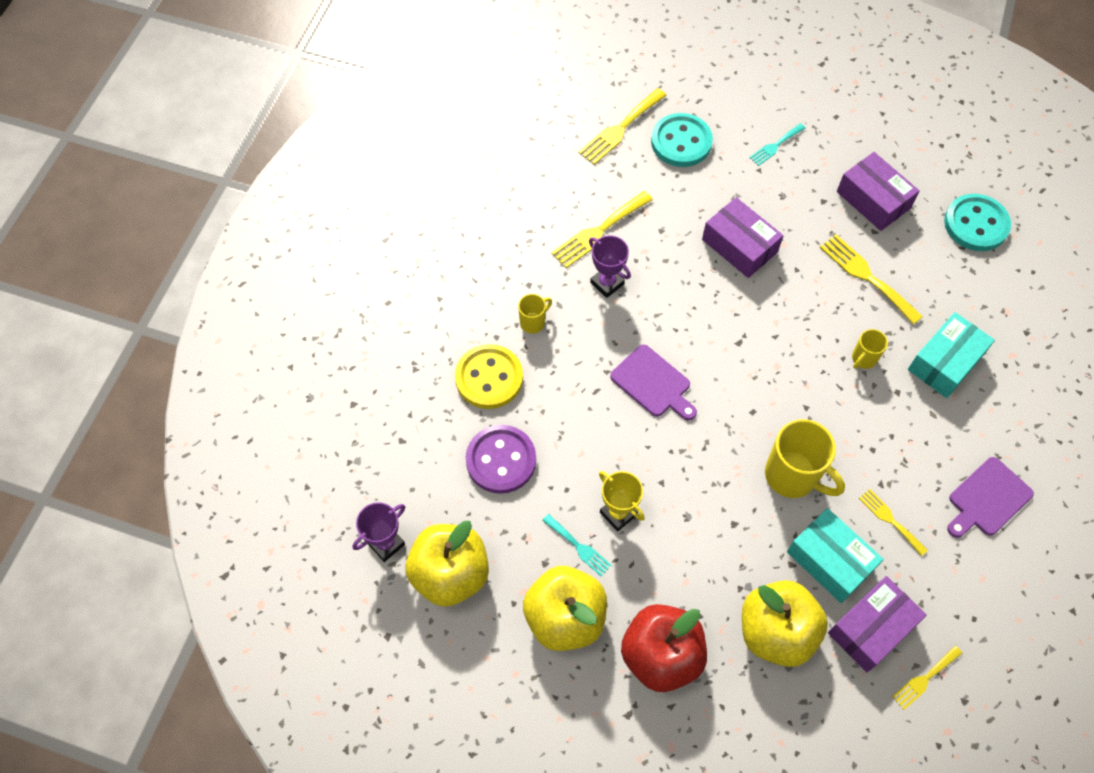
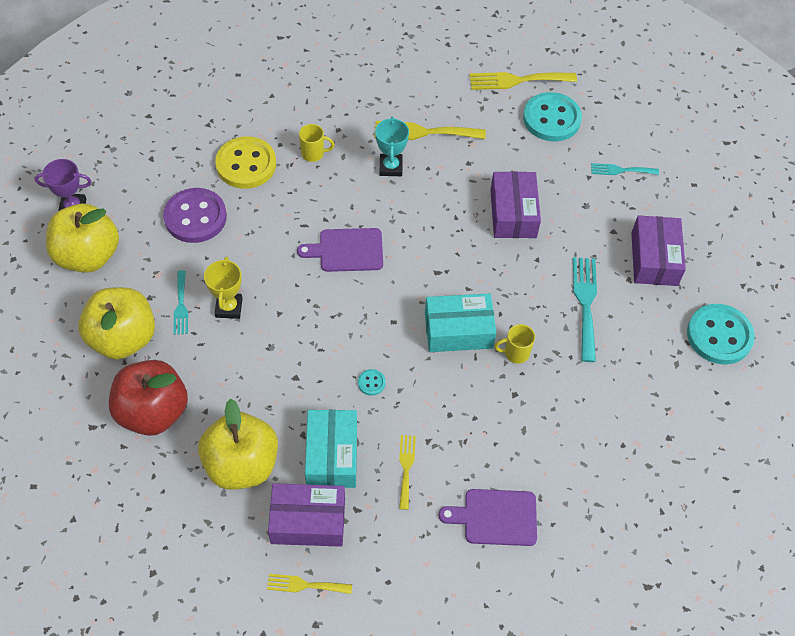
camera: 40 degrees right, 5 degrees down
purple trophy [589,235,631,298] -> turquoise trophy [375,117,409,176]
purple cutting board [610,344,697,421] -> purple cutting board turned 90 degrees clockwise [297,228,383,272]
yellow mug [765,419,845,498] -> turquoise button [358,369,386,396]
yellow fork [820,234,923,325] -> turquoise fork [573,257,597,362]
turquoise box [908,312,995,398] -> turquoise box moved to [425,293,497,352]

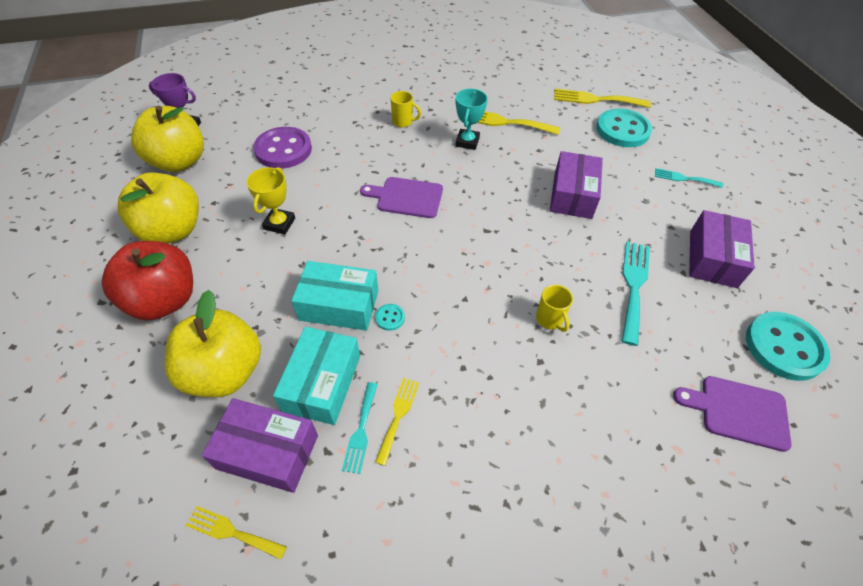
camera: 15 degrees right, 5 degrees down
turquoise fork [173,270,188,335] -> turquoise fork moved to [342,382,378,474]
yellow button [215,136,276,189] -> none
turquoise box [425,293,497,352] -> turquoise box moved to [291,261,378,331]
purple cutting board [439,489,537,546] -> purple cutting board moved to [673,376,792,452]
yellow mug [495,324,535,364] -> yellow mug turned 120 degrees counterclockwise [536,285,573,332]

